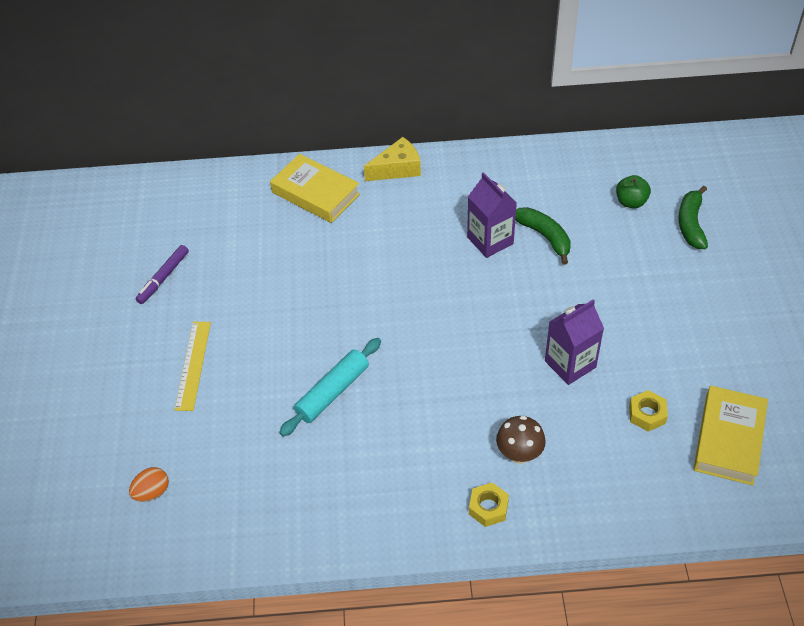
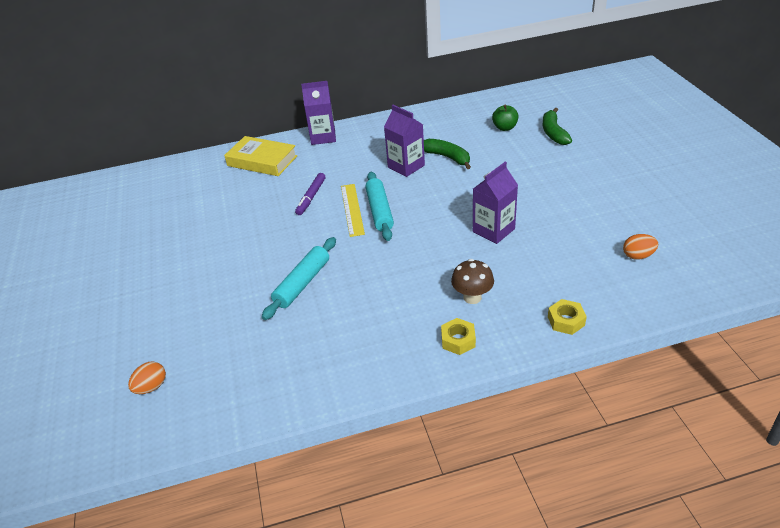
camera: 10 degrees left, 10 degrees down
purple marker [135,245,189,304] -> purple marker moved to [295,173,326,215]
yellow ruler [175,322,211,411] -> yellow ruler moved to [341,184,365,237]
yellow cheese [364,137,421,181] -> purple carton [301,81,336,145]
yellow nut [629,390,668,432] -> yellow nut moved to [548,299,587,335]
yellow book [693,386,768,485] -> orange egg [623,234,658,260]
none -> turquoise rolling pin [365,172,394,241]

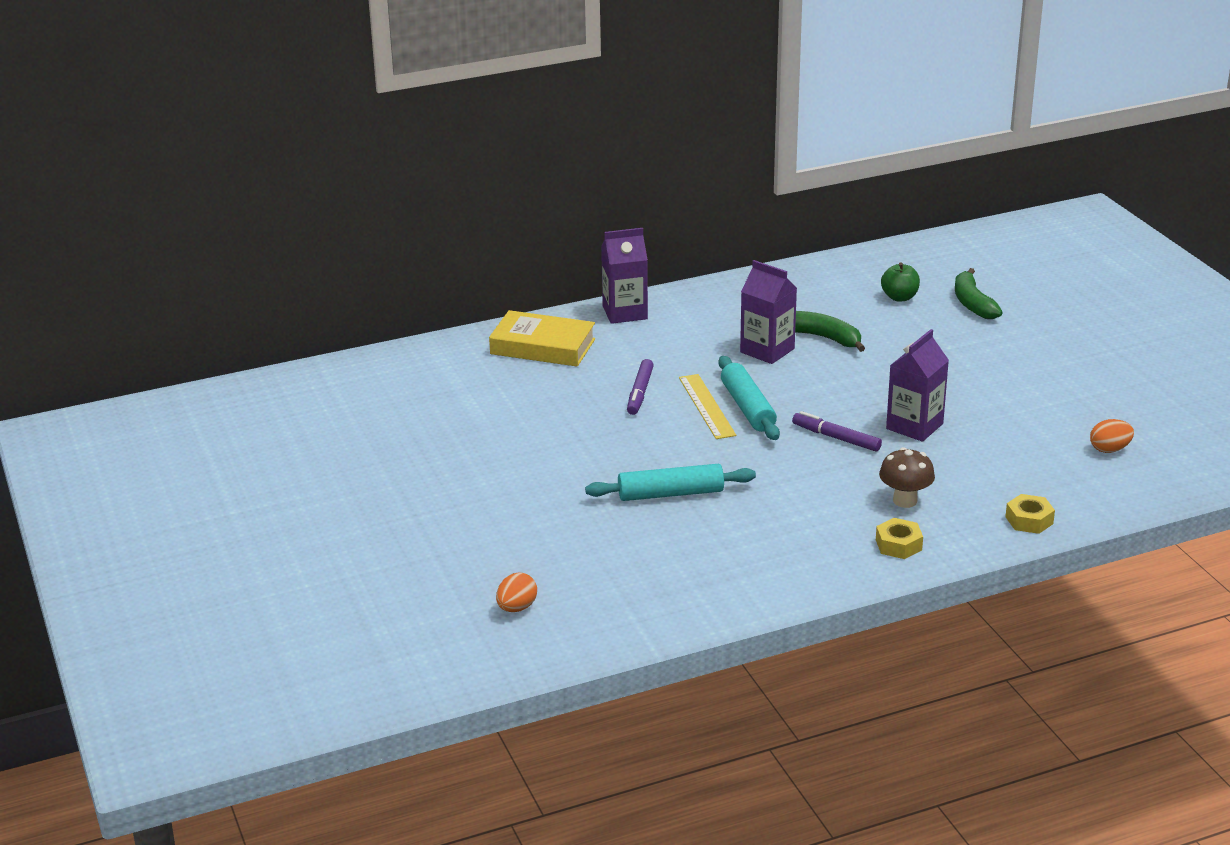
camera: 10 degrees left, 10 degrees down
turquoise rolling pin [262,237,336,320] -> turquoise rolling pin turned 60 degrees clockwise [585,464,756,501]
none -> purple marker [792,411,882,452]

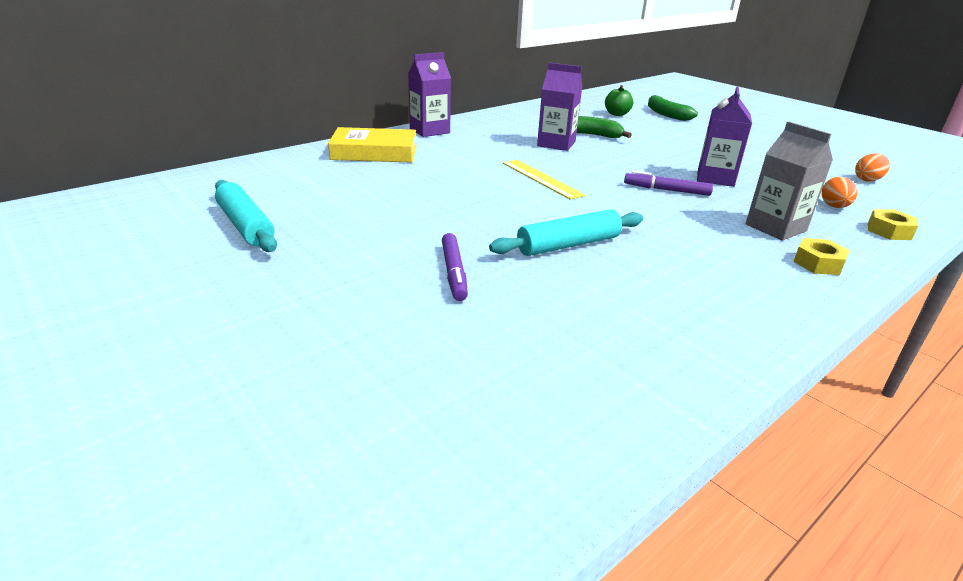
camera: 20 degrees left, 0 degrees up
orange egg [496,573,537,612] -> orange egg moved to [822,177,857,208]
purple marker [627,359,654,415] -> purple marker moved to [442,233,468,301]
turquoise rolling pin [718,356,780,440] -> turquoise rolling pin moved to [215,180,277,252]
brown mushroom [879,447,935,508] -> grey carton [746,121,833,240]

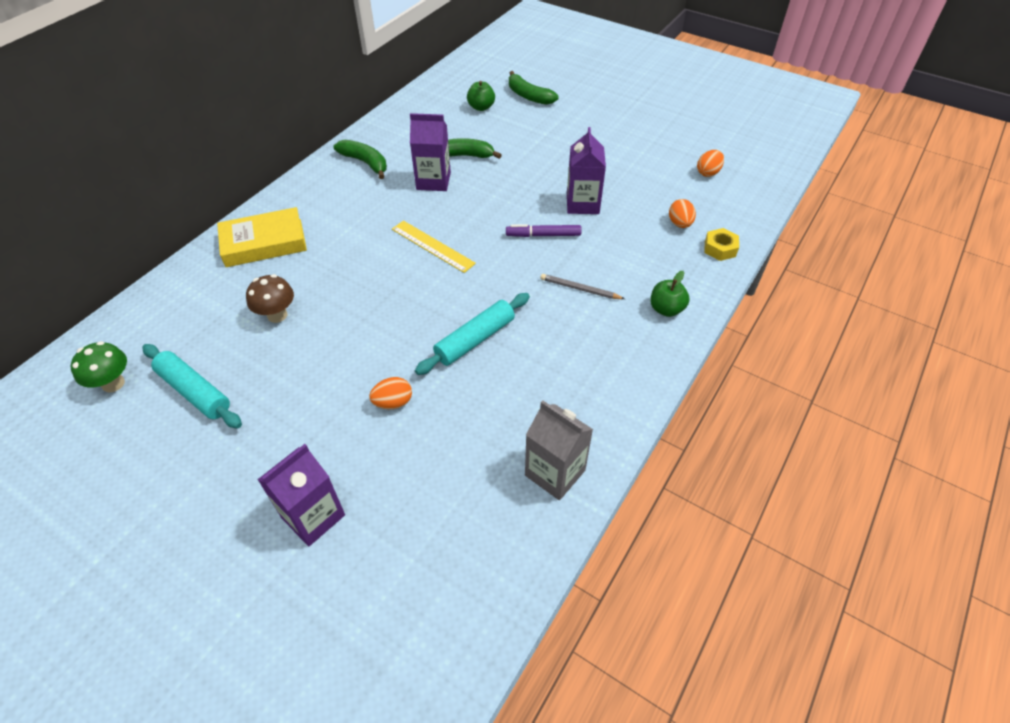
camera: 15 degrees left, 20 degrees up
purple carton [408,52,451,137] -> purple carton moved to [257,444,345,546]
purple marker [442,233,468,301] -> orange egg [369,377,412,409]
grey carton [746,121,833,240] -> grey carton moved to [525,400,593,500]
yellow nut [793,238,850,275] -> green apple [650,271,689,317]
none -> green mushroom [71,341,127,393]
none -> brown mushroom [246,274,294,323]
none -> green banana [333,140,387,179]
none -> grey pencil [540,274,625,299]

